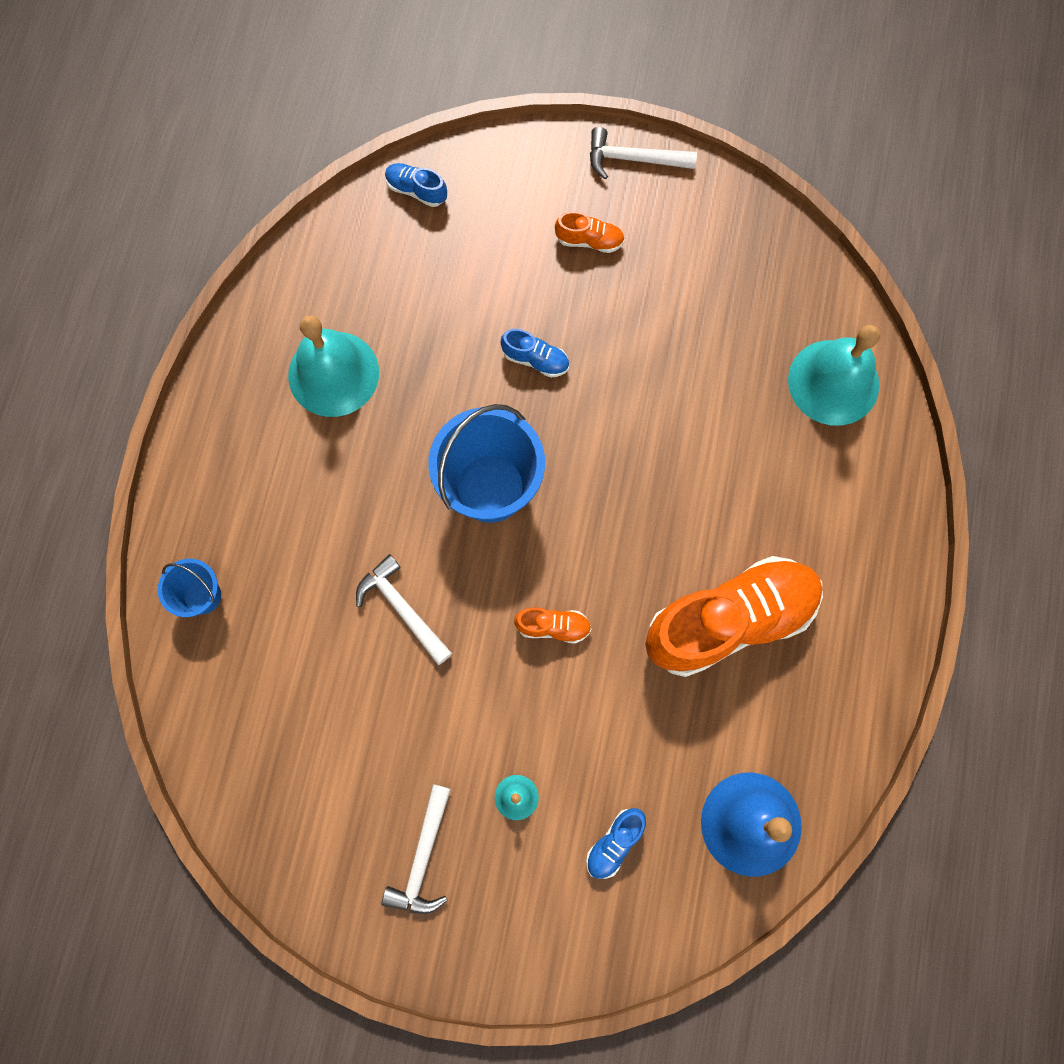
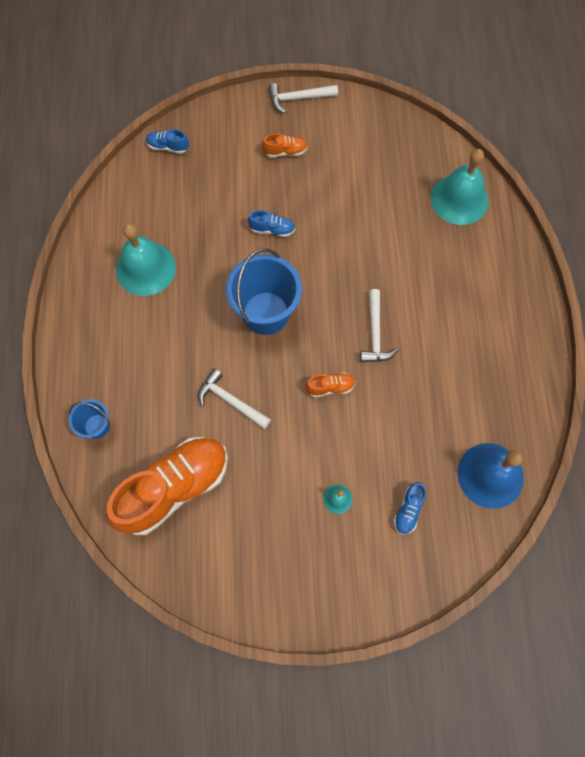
camera: 15 degrees left, 5 degrees down
white hammer [381,784,451,914] -> white hammer moved to [360,289,399,362]
orange shoe [645,556,823,677] -> orange shoe moved to [106,437,228,535]

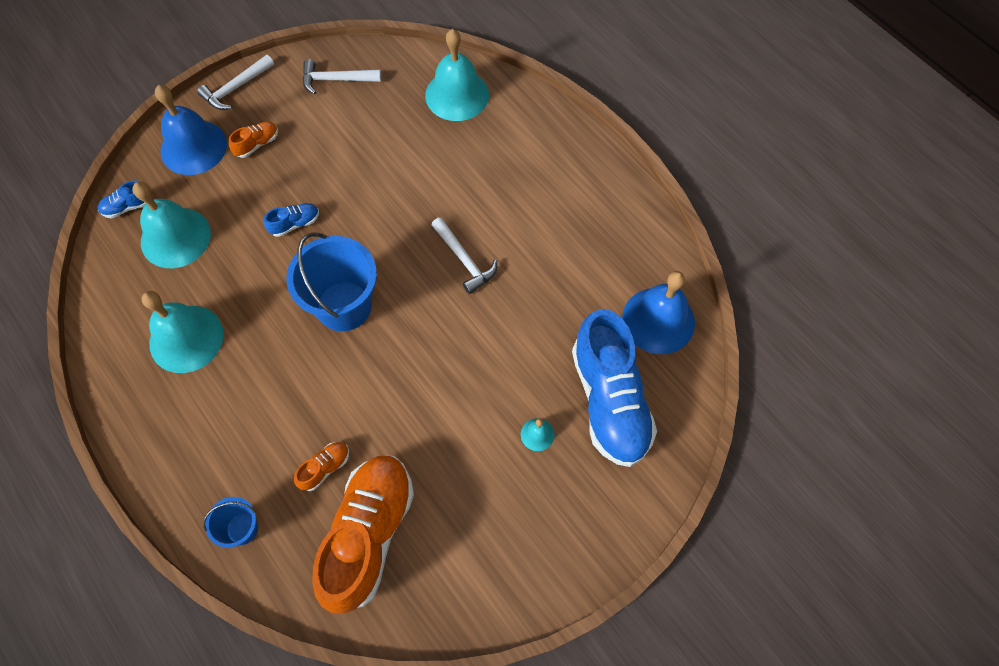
camera: 35 degrees left, 5 degrees down
white hammer [198,368,271,429] -> white hammer moved to [303,59,381,94]
orange shoe [306,372,356,398] -> orange shoe moved to [294,442,349,491]
blue shoe [394,482,426,535] -> blue shoe [572,309,657,467], size x2.46
none -> turquoise bell [132,182,211,268]
none -> blue bell [155,85,227,175]

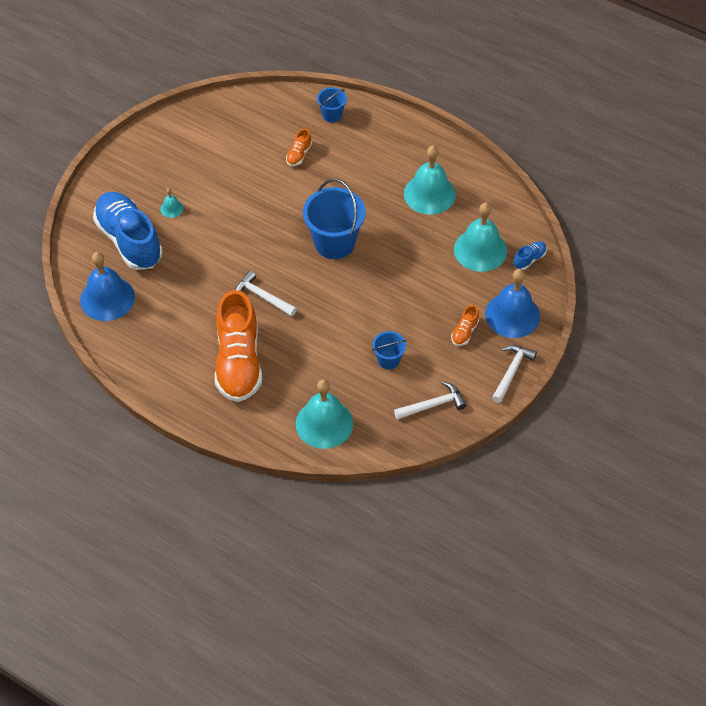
camera: 160 degrees right, 10 degrees down
blue shoe [264,203,319,237] -> none
orange shoe [312,456,414,613] -> orange shoe moved to [215,290,262,402]
none -> blue bucket [372,331,406,369]

